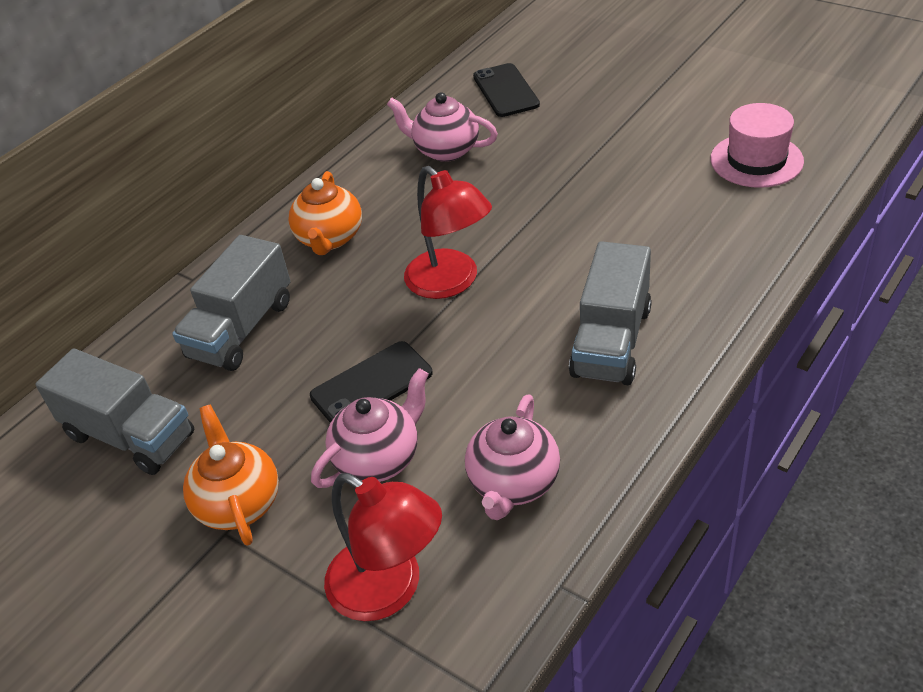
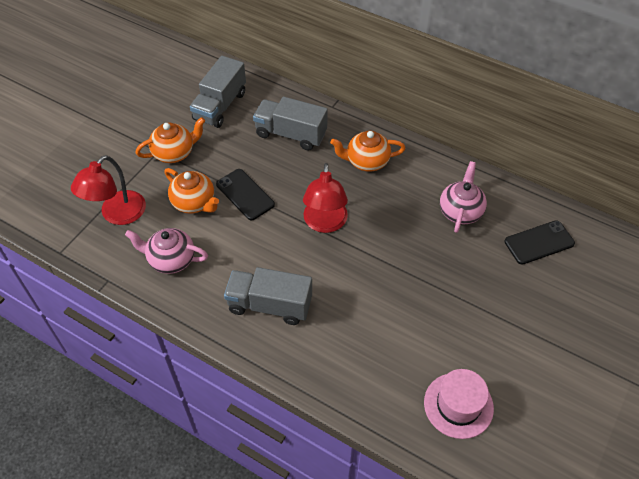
camera: 80 degrees right, 10 degrees up
pink teapot [311,368,429,488] -> orange teapot [164,168,219,214]
red lamp [404,166,492,299] -> red lamp turned 45 degrees counterclockwise [303,163,348,233]

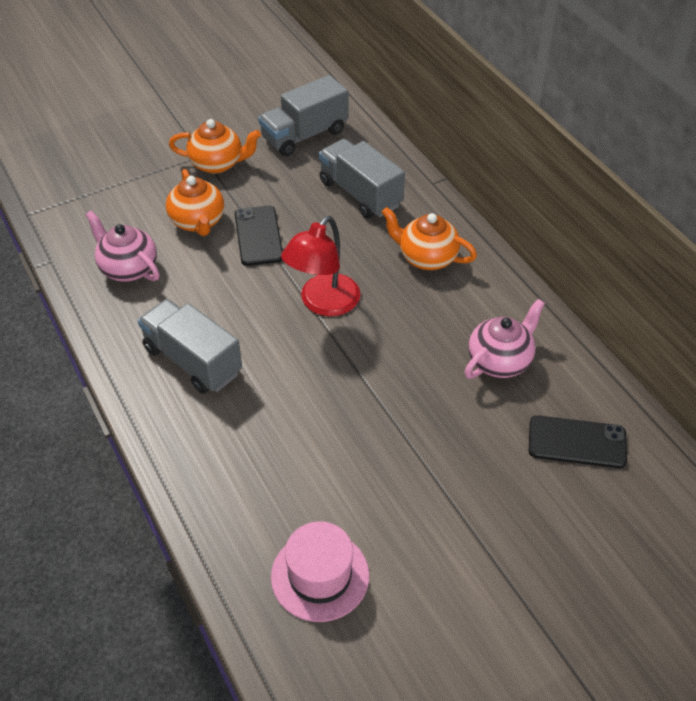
camera: 30 degrees right, 5 degrees down
red lamp [71,155,146,225] -> none

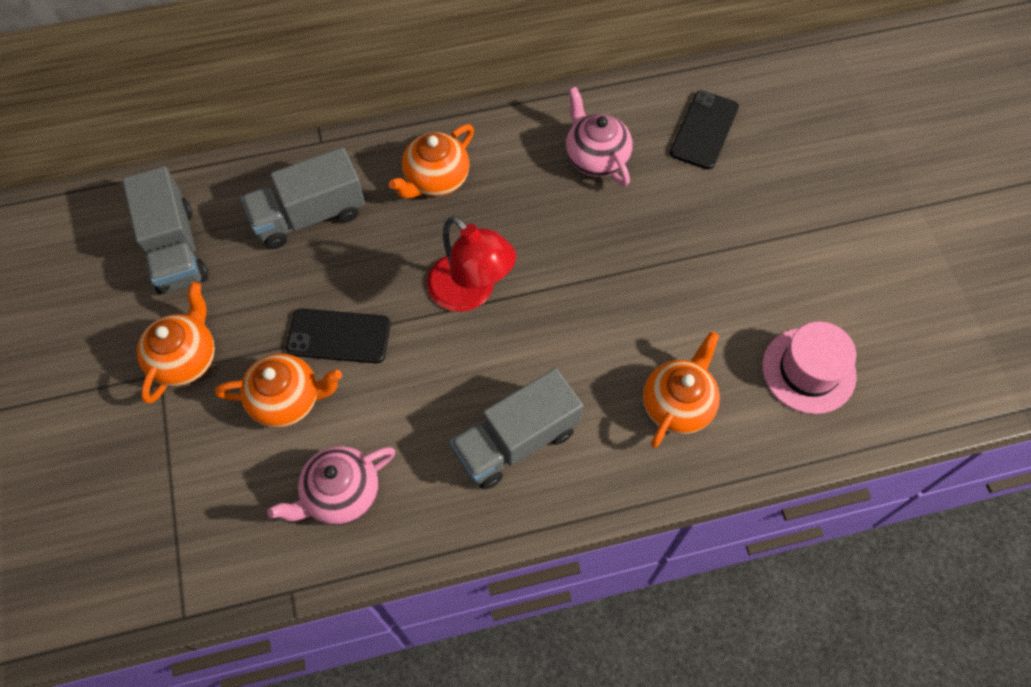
camera: 75 degrees left, 15 degrees up
none -> orange teapot [643,331,720,448]

